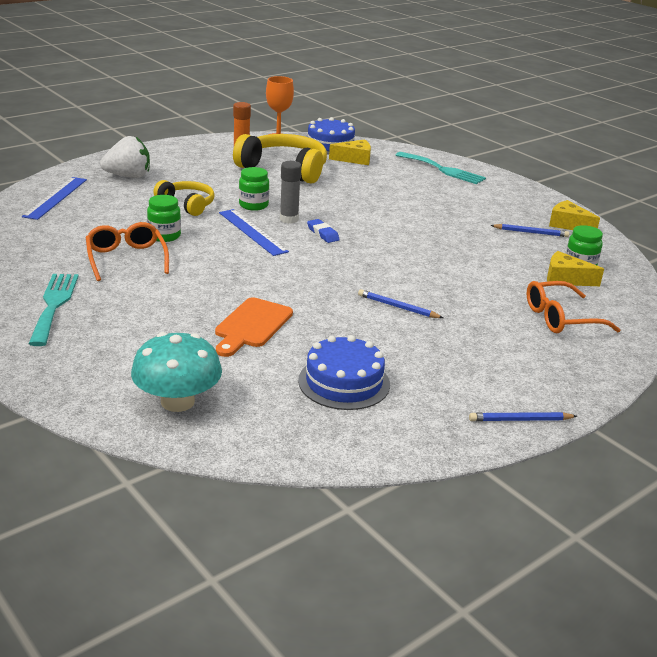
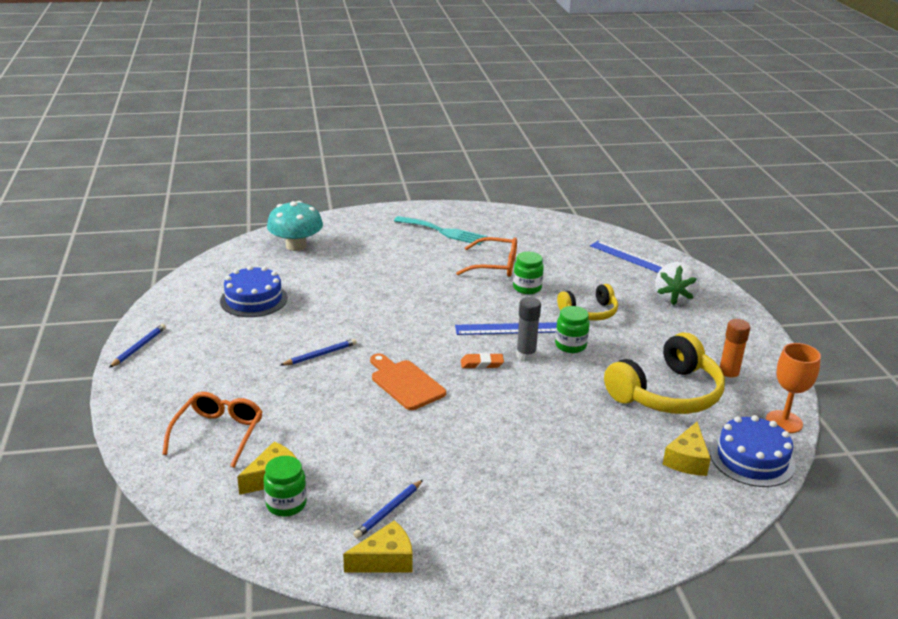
camera: 120 degrees right, 0 degrees up
orange cutting board [215,297,293,357] -> orange cutting board moved to [370,354,446,410]
blue eraser [307,219,340,243] -> orange eraser [461,353,504,369]
turquoise fork [396,152,486,184] -> none

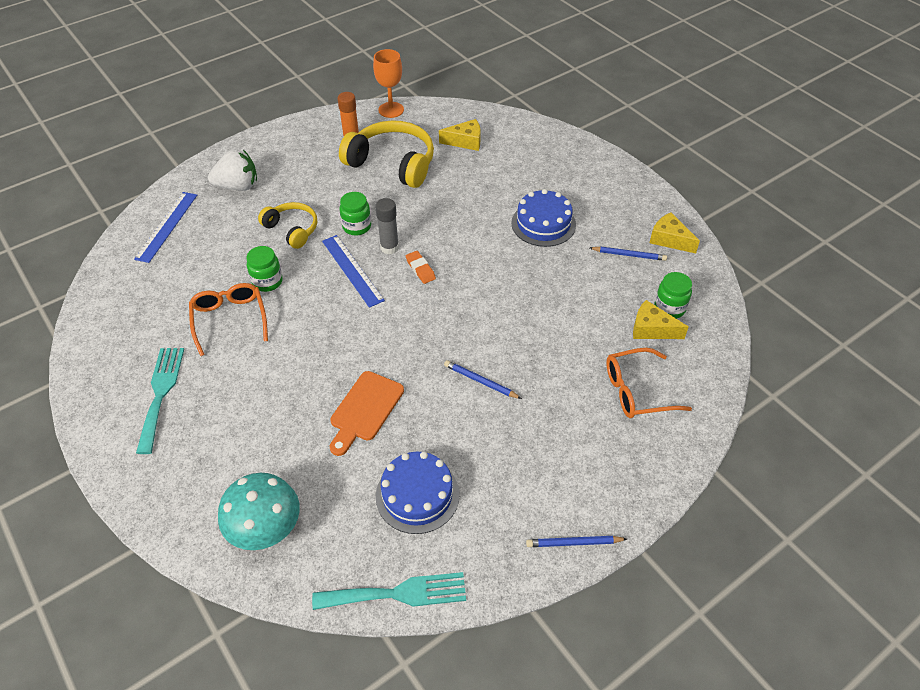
camera: 115 degrees left, 20 degrees up
orange cutting board [370,354,446,410] -> orange cutting board moved to [330,371,404,456]
blue cake [710,415,796,487] -> blue cake moved to [511,189,576,247]
none -> turquoise fork [312,572,466,610]

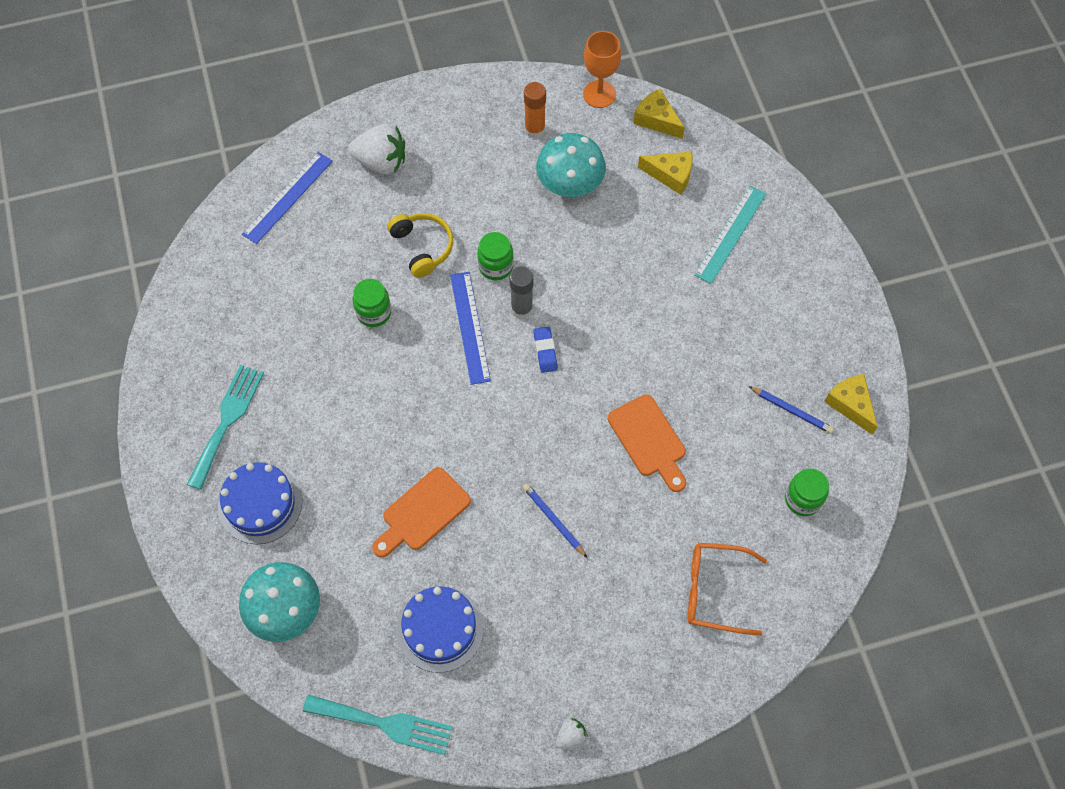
camera: 20 degrees right, 15 degrees up
orange glasses [189,283,268,356] -> none
yellow headphones [339,120,434,188] -> turquoise mushroom [536,133,606,197]
orange eraser [406,251,436,284] -> blue eraser [533,327,558,373]
blue cake [511,189,576,247] -> blue cake moved to [218,462,302,544]
blue pencil [526,536,627,547] -> white strawberry [556,718,587,749]
yellow cheese [633,300,688,339] -> yellow cheese moved to [633,89,685,139]
none -> orange cutting board [608,394,686,492]
none -> turquoise ruler [694,186,766,284]

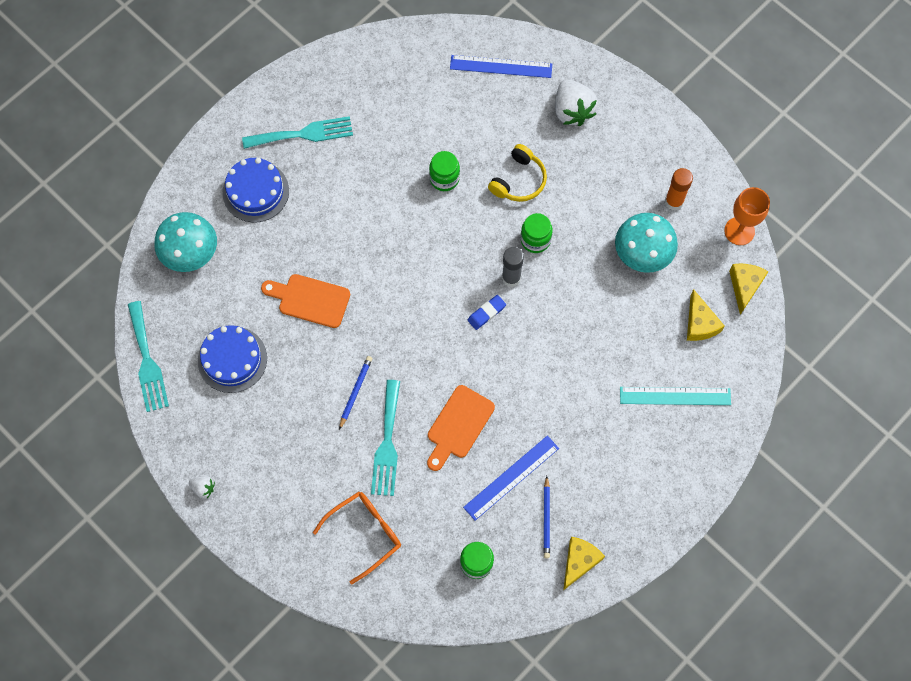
camera: 60 degrees right, 5 degrees up
blue ruler [450,272,491,385] -> blue ruler moved to [463,436,559,521]
orange glasses [688,543,767,636] -> orange glasses turned 75 degrees clockwise [313,492,401,584]
none -> turquoise fork [371,380,400,496]

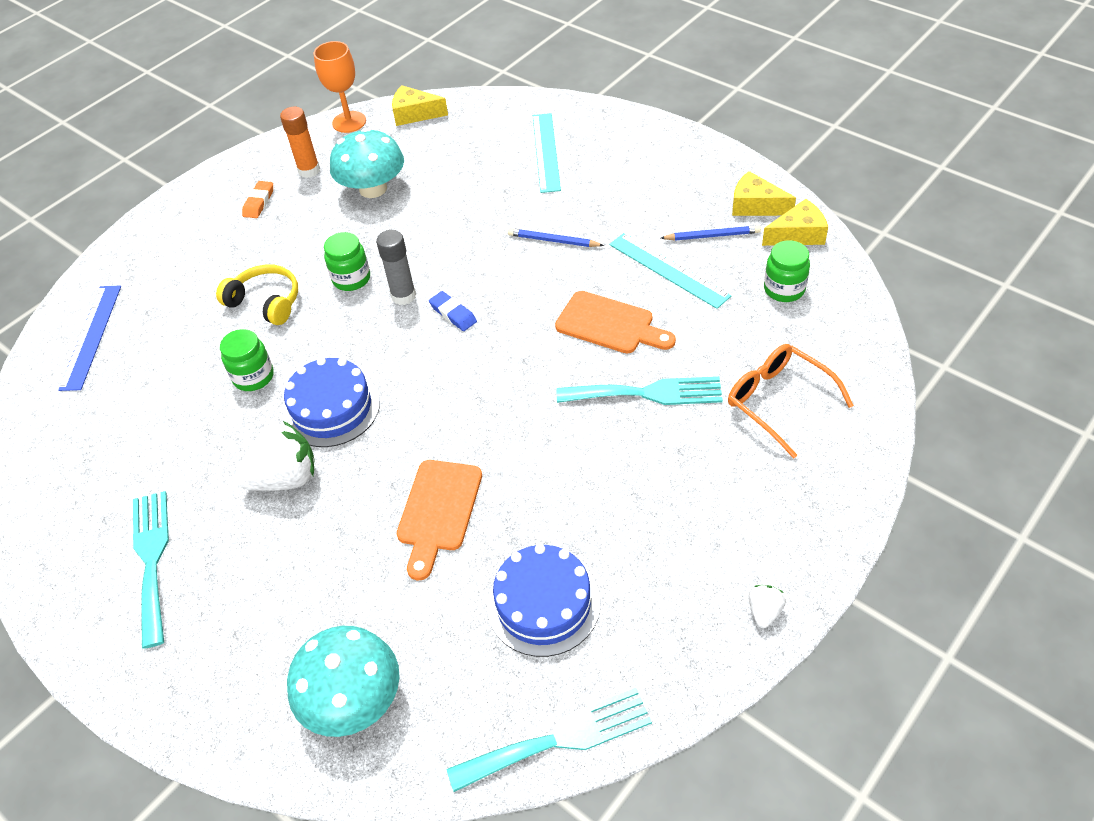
camera: 90 degrees left, 20 degrees down
blue cake [222,158,289,223] -> blue cake moved to [283,357,380,447]
blue pencil [339,356,372,430] -> blue pencil moved to [508,228,604,247]
blue ruler [463,436,559,521] -> turquoise ruler [609,233,731,309]
white strawberry [555,79,598,126] -> white strawberry moved to [235,421,315,491]
yellow cheese [687,289,725,341] -> yellow cheese moved to [762,199,828,246]
none -> orange eraser [242,181,273,218]

